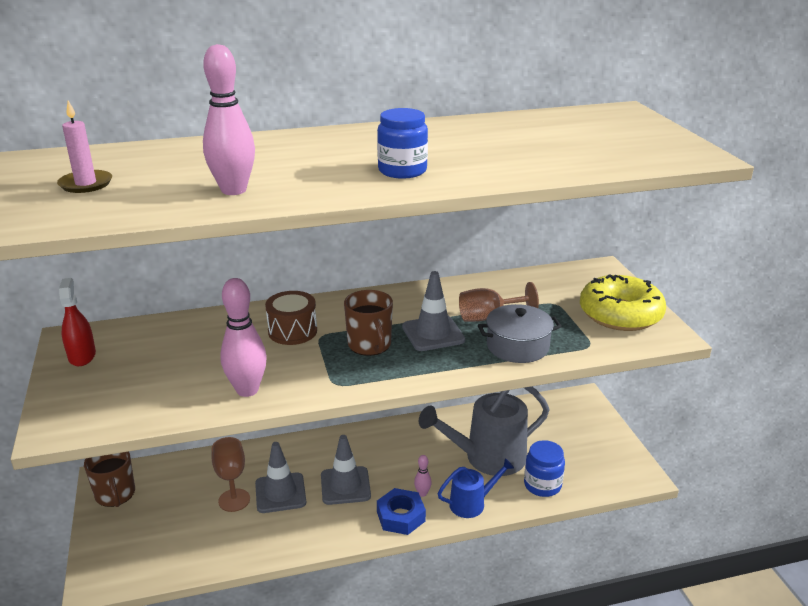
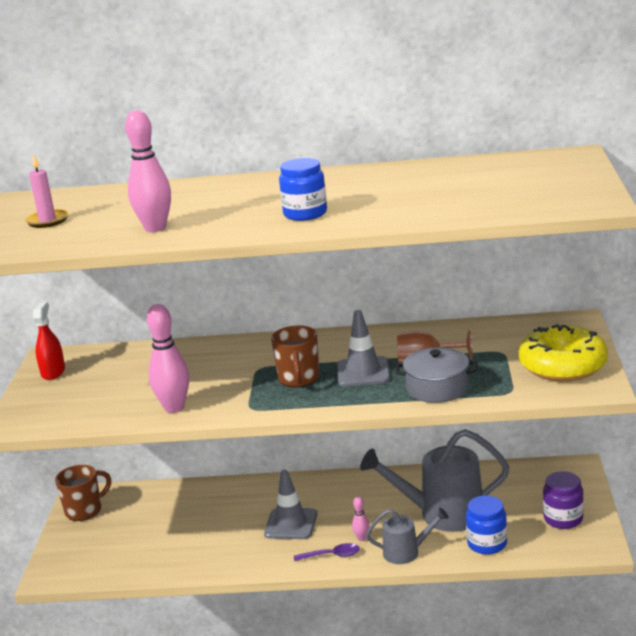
camera: 20 degrees right, 5 degrees down
brown mug [84,452,135,507] -> brown mug turned 120 degrees counterclockwise [55,465,111,521]
brown goblet [211,437,250,512] -> none
grey traffic cone [255,442,306,513] -> none
brown drum [265,291,317,345] -> none
blue nut [377,488,426,535] -> purple spoon [294,543,360,561]
blue watering can [438,458,514,518] -> grey watering can [366,508,449,564]
none -> purple jar [543,471,584,529]

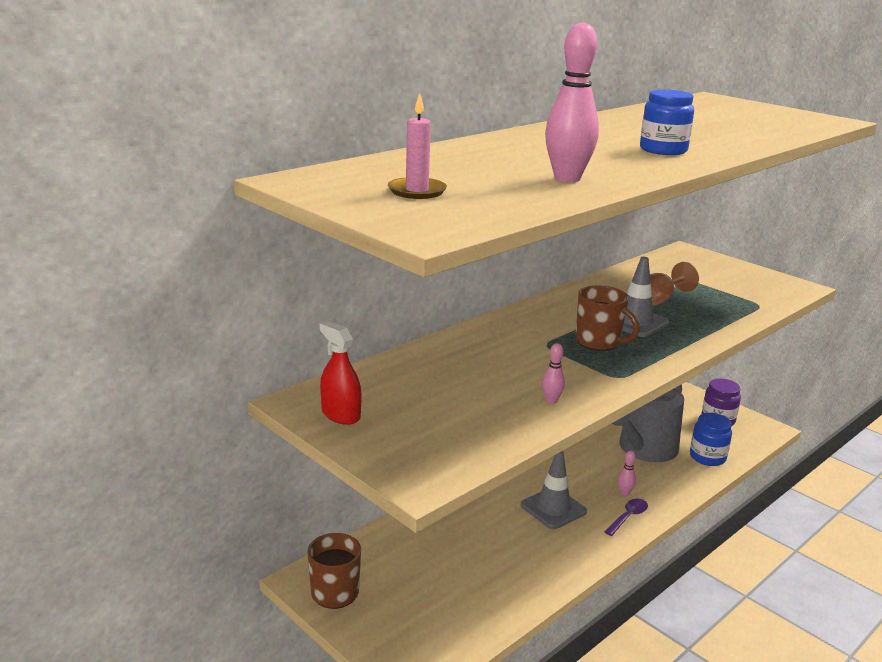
camera: 50 degrees left, 0 degrees up
pink bowling pin [147,304,189,413] -> pink bowling pin [542,343,565,404], size x0.47
grey watering can [366,508,449,564] -> none
grey pot [395,347,477,403] -> none
yellow donut [519,324,608,381] -> none

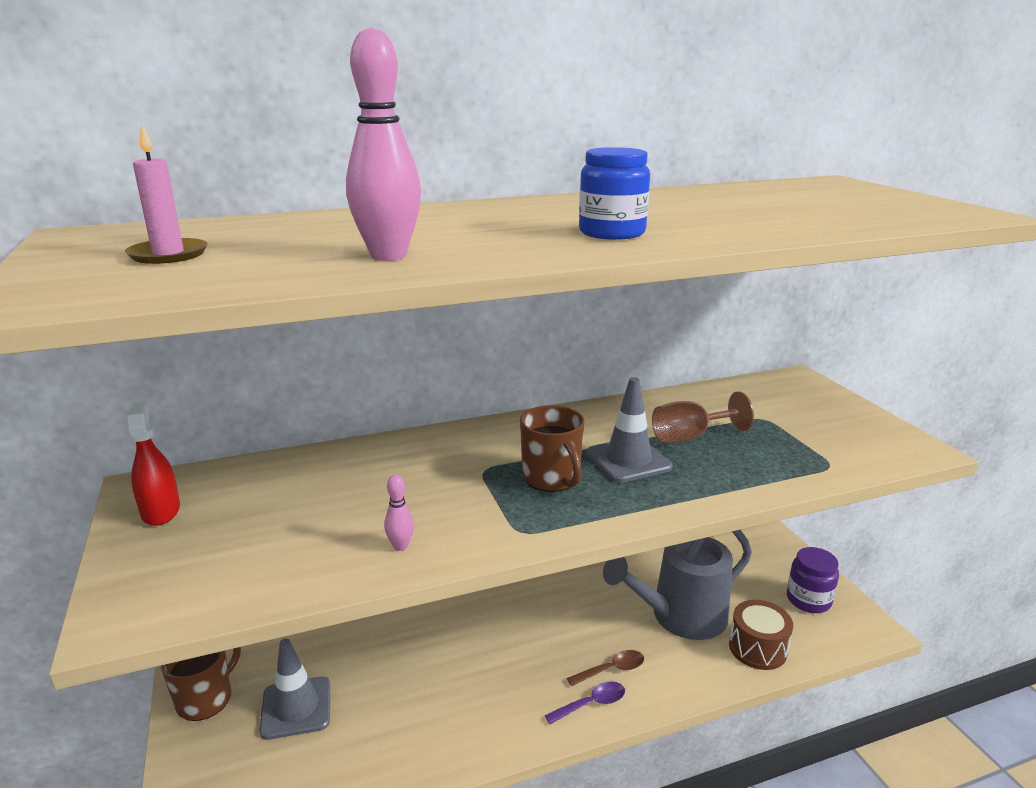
camera: 25 degrees right, 0 degrees up
grey traffic cone [521,451,587,529] -> grey traffic cone moved to [259,638,330,740]
pink bowling pin [618,450,636,496] -> brown spoon [567,650,644,686]
blue jar [690,413,732,466] -> brown drum [729,600,793,670]

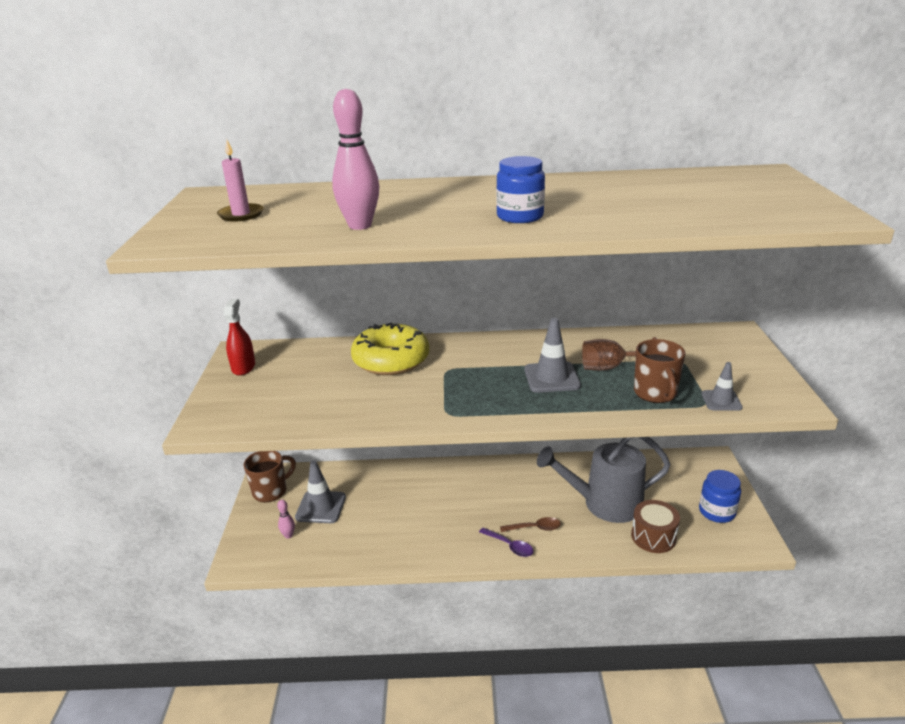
camera: 20 degrees right, 5 degrees up
pink bowling pin [384,474,414,551] -> pink bowling pin moved to [277,500,295,539]
brown mug [520,405,585,492] -> brown mug moved to [634,339,685,403]
purple spoon [545,681,625,724] -> purple spoon turned 45 degrees clockwise [479,527,534,557]
purple jar [787,547,839,613] -> blue jar [699,470,741,523]
none -> yellow donut [351,323,429,375]
none -> grey traffic cone [701,362,743,411]

